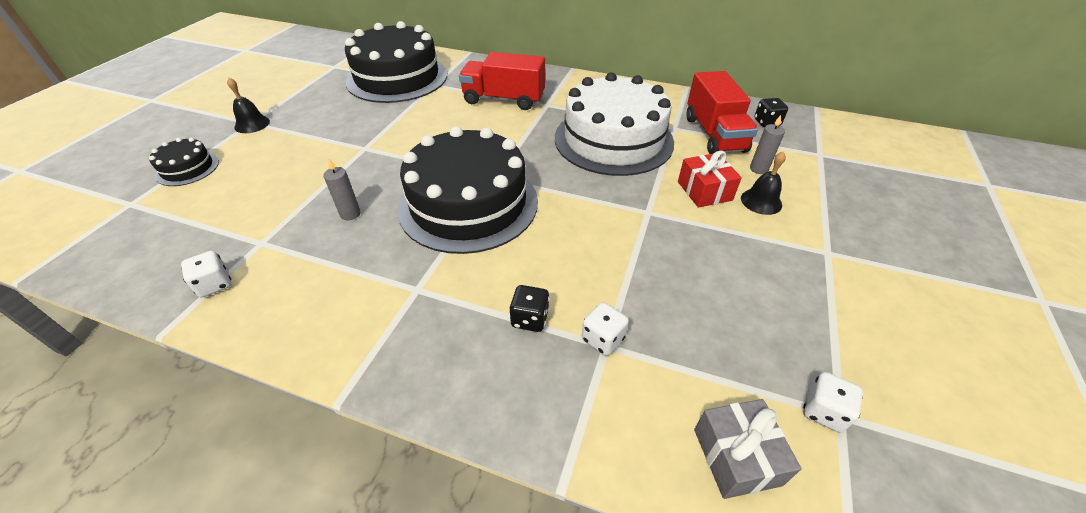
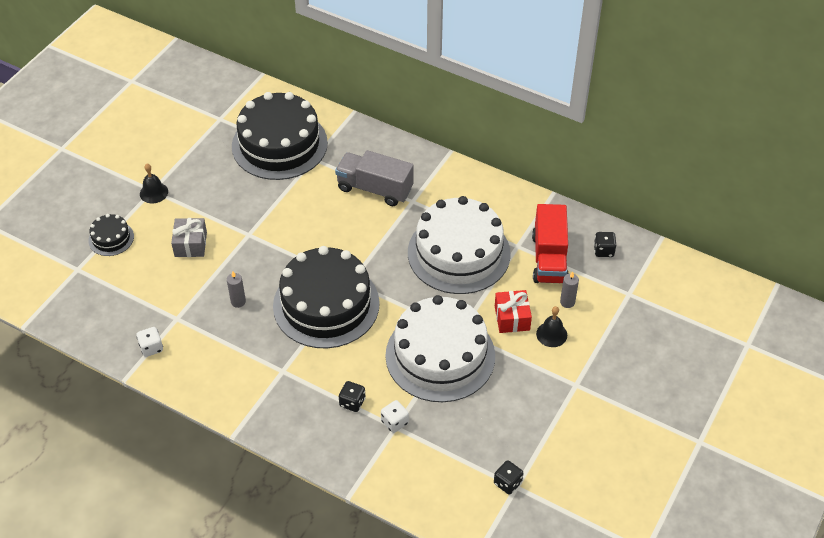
camera: 10 degrees right, 5 degrees up
red truck [459,52,545,110] -> grey truck [335,150,414,206]
grey gift [694,399,802,499] -> grey gift moved to [171,218,207,257]
white dice [803,372,863,433] -> black dice [494,460,524,494]
none -> white cake [385,295,495,402]

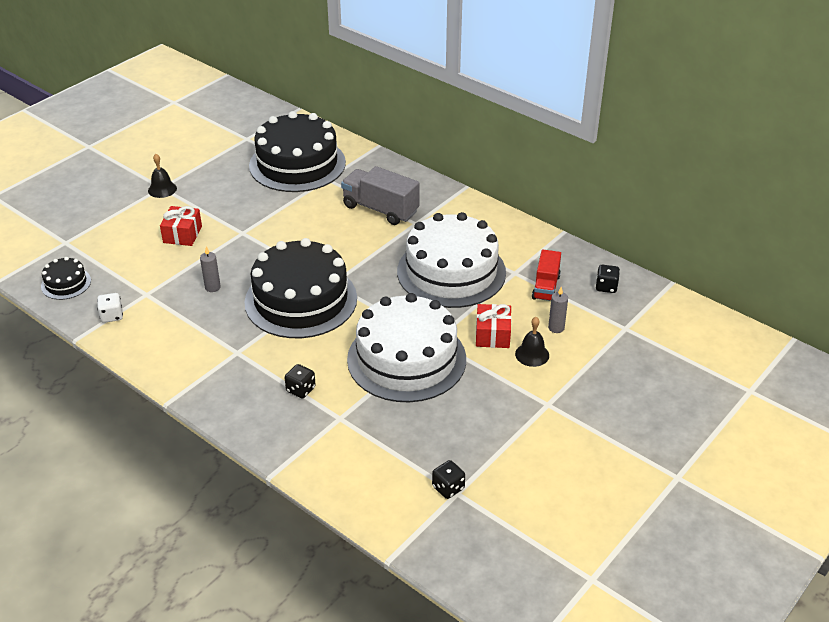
camera: 10 degrees right, 10 degrees down
black cake [89,214,134,256] -> black cake moved to [41,257,91,300]
grey gift [171,218,207,257] -> red gift [160,206,202,246]
white dice [381,400,409,433] -> none
red truck [532,204,569,284] -> red truck [532,250,561,301], size x0.64

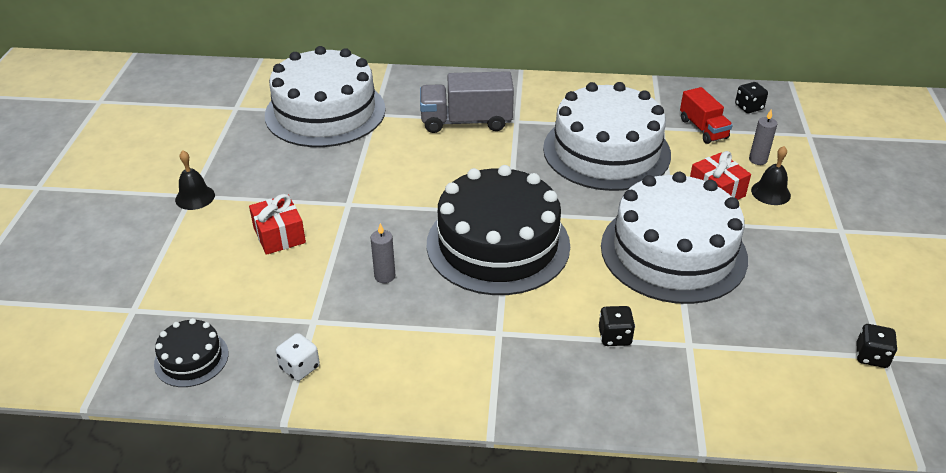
camera: 35 degrees left, 0 degrees up
black cake [249,111,346,192] -> white cake [265,46,386,147]

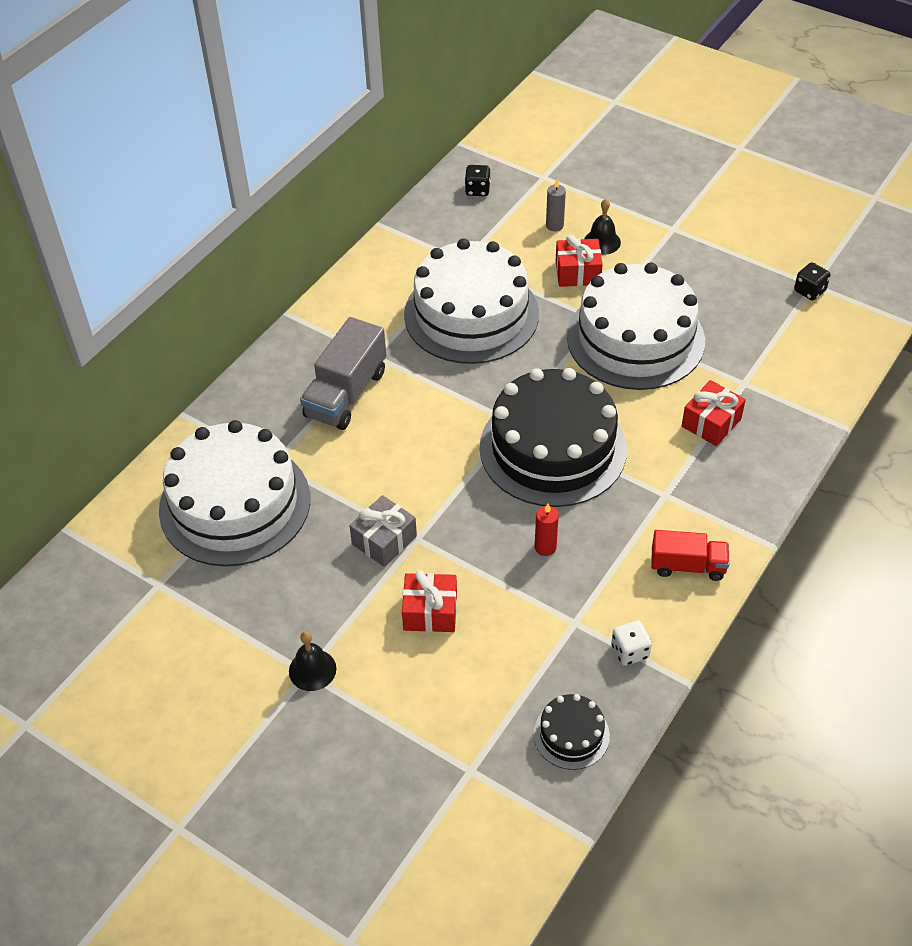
camera: 60 degrees left, 10 degrees up
grey candle [371,223,395,283] -> red candle [535,504,559,556]
black dice [599,306,635,346] -> red gift [682,380,746,446]
red truck [680,87,733,144] -> red truck moved to [651,530,729,581]
none -> grey gift [349,495,417,567]

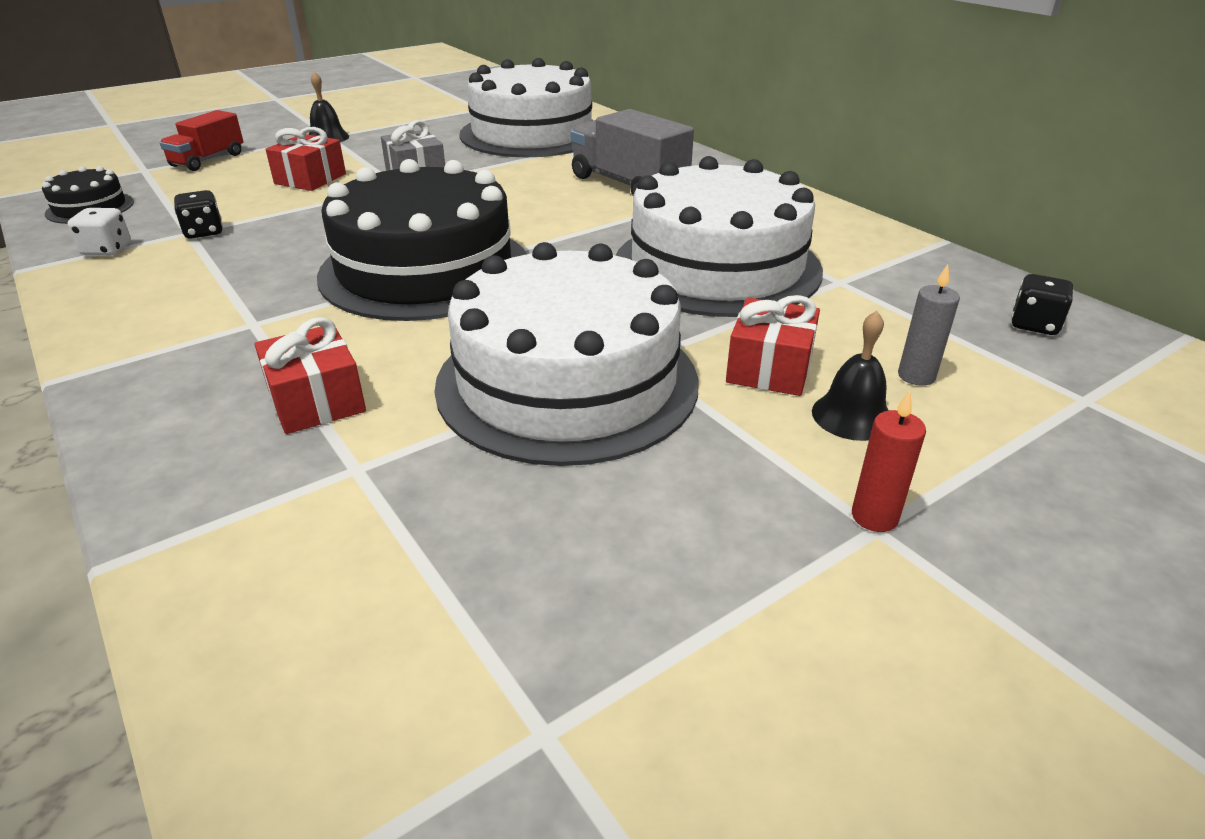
camera: 110 degrees right, 15 degrees down
red candle [535,504,559,556] -> red candle moved to [852,390,926,532]
red truck [651,530,729,581] -> red truck moved to [159,110,244,171]
black dice [794,262,830,300] -> black dice moved to [174,190,223,239]

